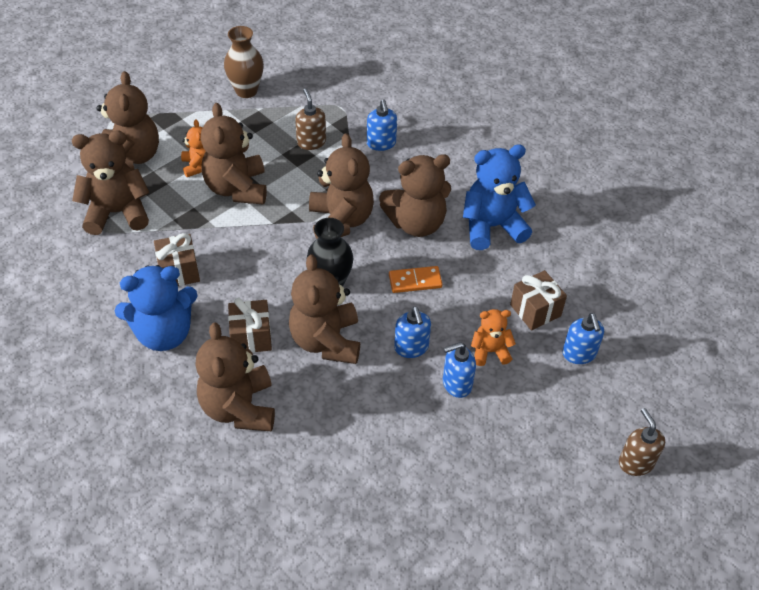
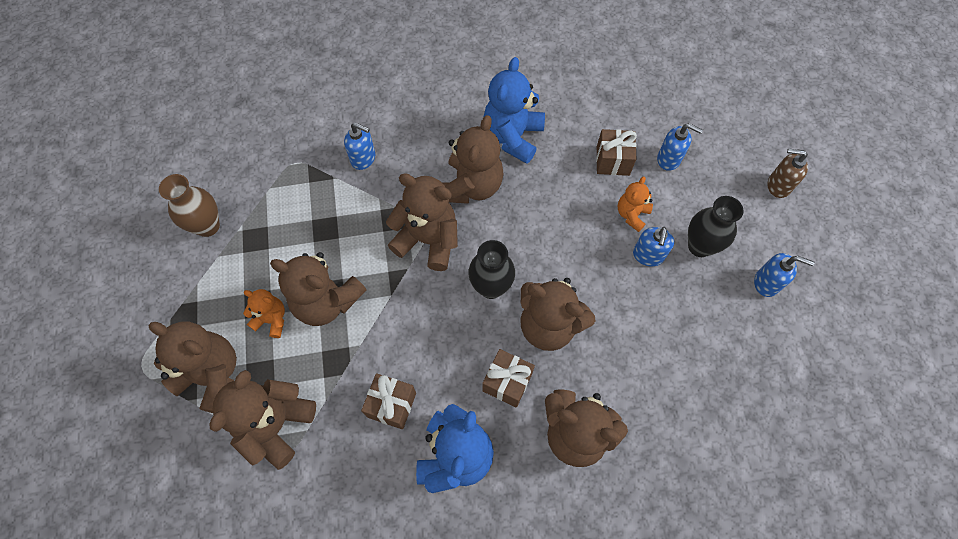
camera: 55 degrees left, 15 degrees up
brown soap dispenser [295,88,326,150] -> none
orange domino [389,266,443,293] -> none
blue soap dispenser [394,306,431,358] -> blue soap dispenser moved to [754,253,815,297]
none -> black vase [688,196,744,257]

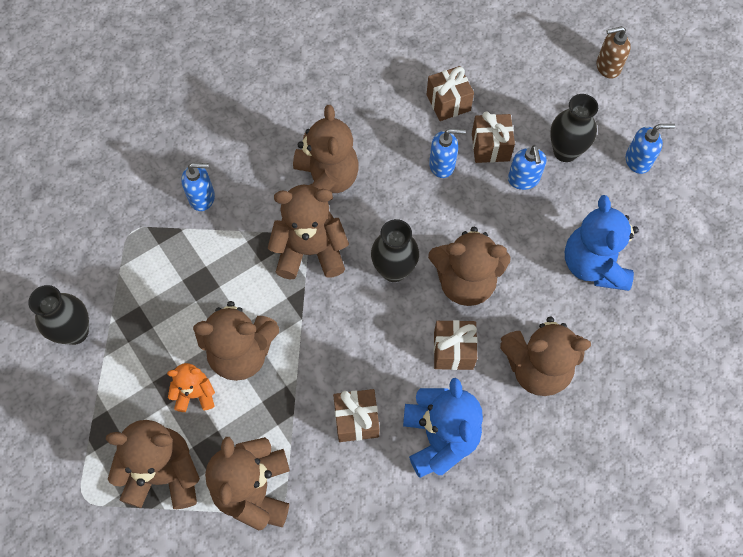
camera: 25 degrees left, 0 degrees up
brown vase [159,174,220,237] -> black vase [28,285,89,345]
blue teddy bear [483,57,545,164] -> blue teddy bear moved to [565,195,639,291]
orange teddy bear [618,176,653,232] -> brown gift [472,111,515,163]
blue soap dispenser [657,123,703,171] -> blue soap dispenser moved to [429,128,466,178]

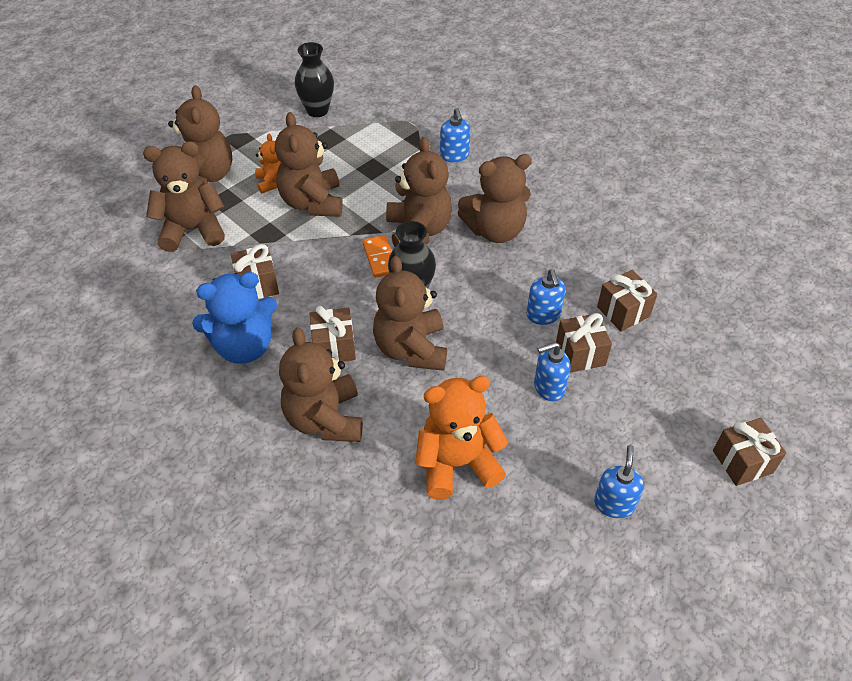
camera: 80 degrees right, 15 degrees down
black vase [550,94,598,162] -> none
blue teddy bear [565,195,639,291] -> orange teddy bear [415,376,509,500]
brown soap dispenser [597,26,631,79] -> brown gift [713,418,786,486]
blue soap dispenser [626,124,675,174] -> blue soap dispenser turned 150 degrees counterclockwise [594,445,644,518]
none -> orange domino [362,235,392,278]

